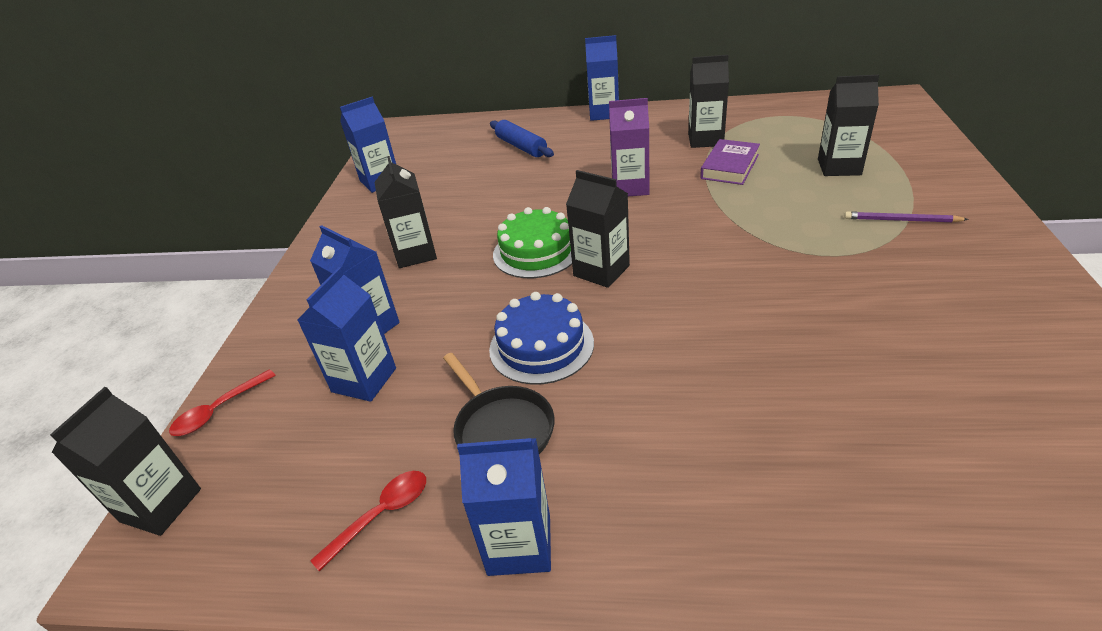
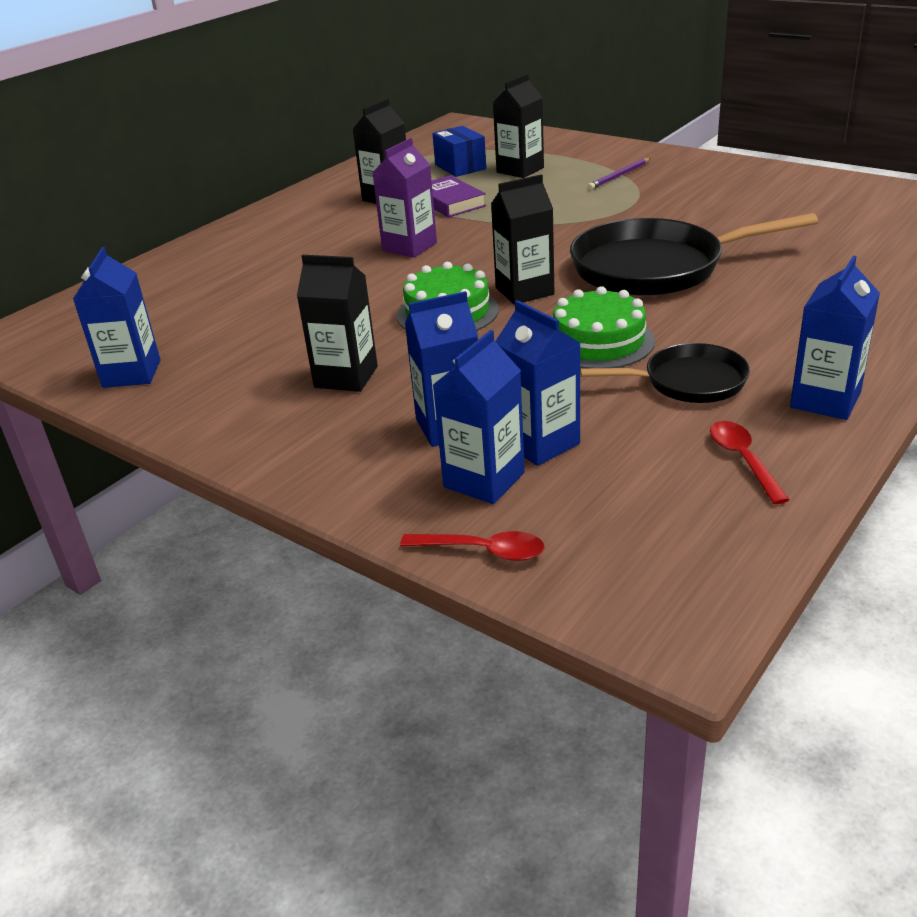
camera: 60 degrees left, 5 degrees down
black carton [50,387,201,536] -> none
red spoon [169,369,276,436] -> red spoon turned 60 degrees counterclockwise [400,531,544,561]
blue cake [489,292,594,385] -> green cake [553,286,655,368]
blue rolling pin [490,120,554,157] -> none
blue carton [585,35,619,121] -> blue carton moved to [433,330,525,504]
none -> blue box [432,126,486,177]
none -> black pan [570,213,818,296]

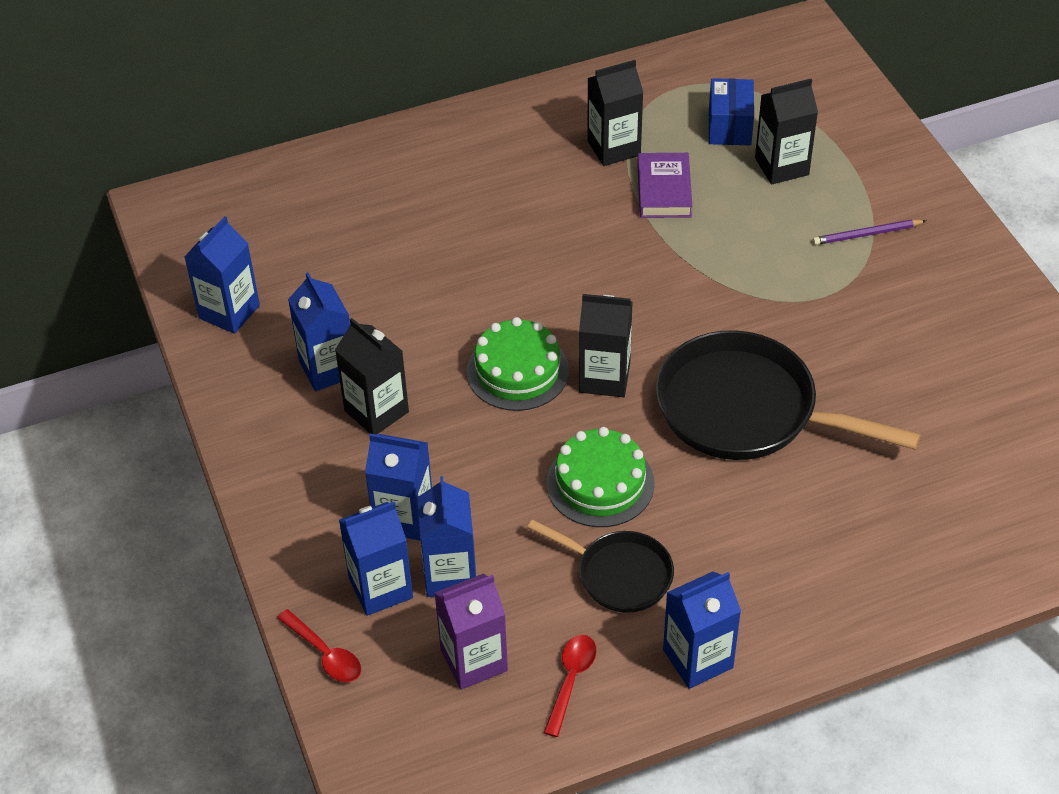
camera: 30 degrees right, 15 degrees up
purple carton [372,138,437,258] -> purple carton moved to [434,574,508,690]
none -> blue carton [288,272,350,391]

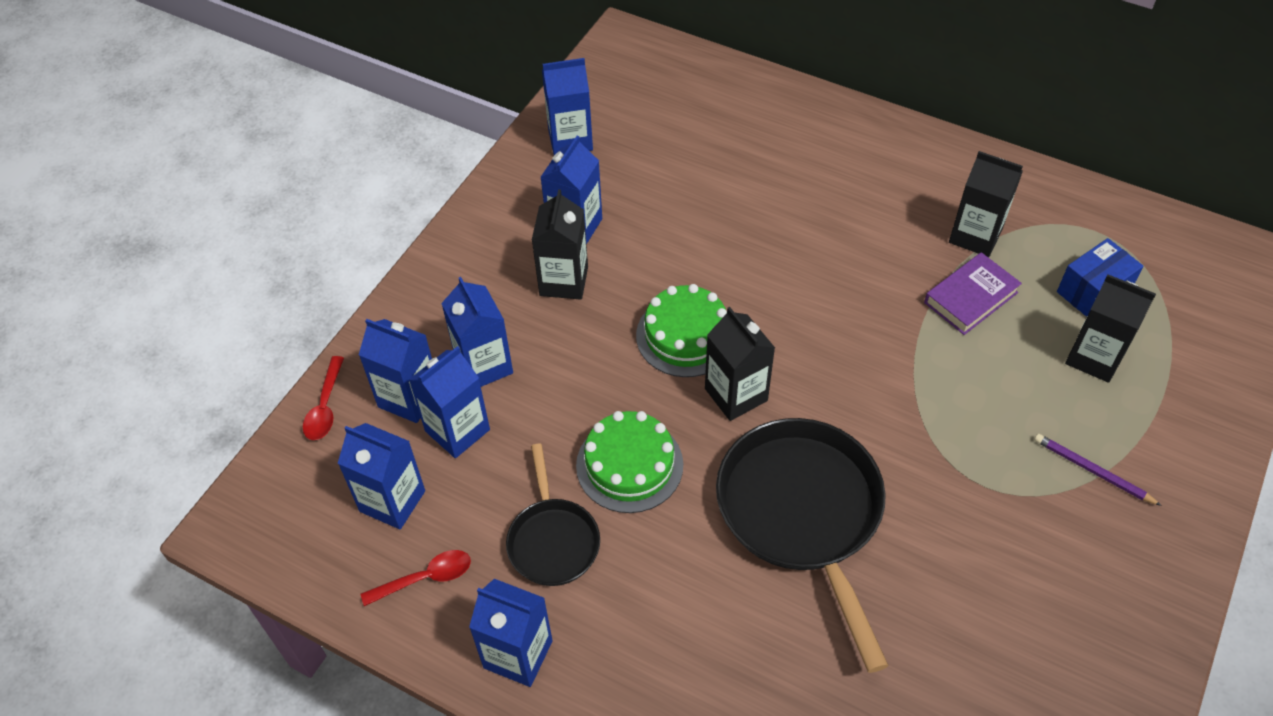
camera: 50 degrees right, 5 degrees up
purple carton [434,574,508,690] -> blue carton [338,423,425,529]

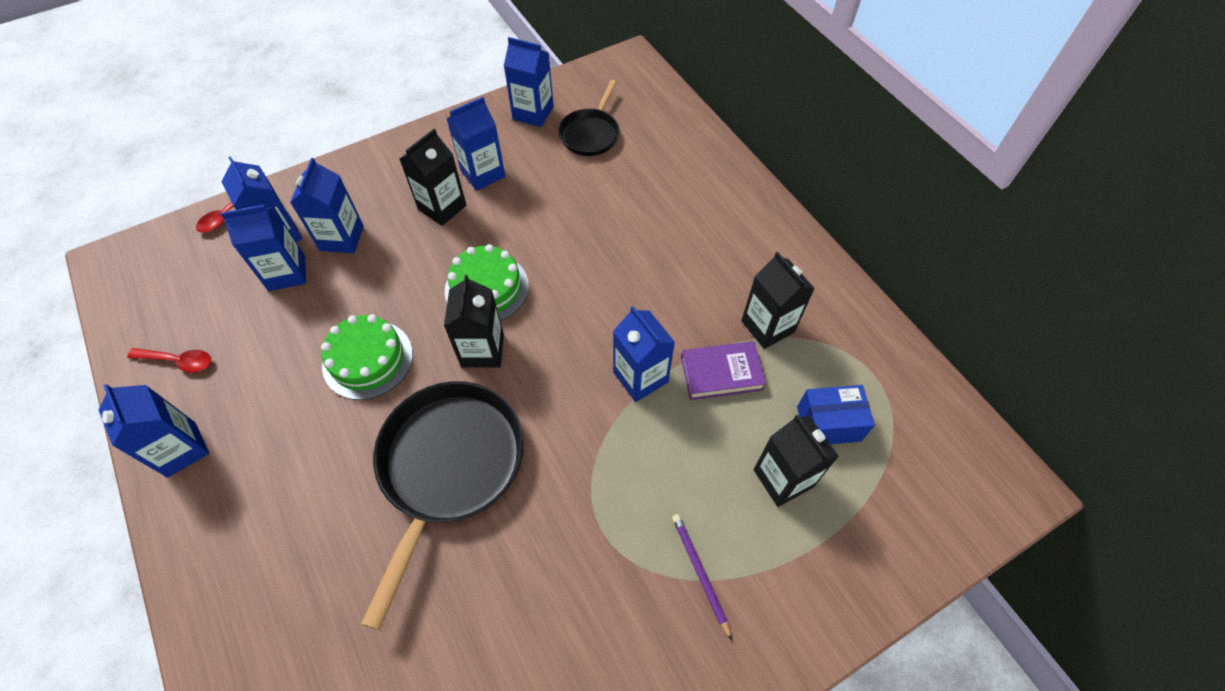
camera: 30 degrees right, 5 degrees up
blue carton [338,423,425,529] -> blue carton moved to [613,306,675,402]
black pan [506,444,600,586] -> black pan moved to [558,80,620,156]

